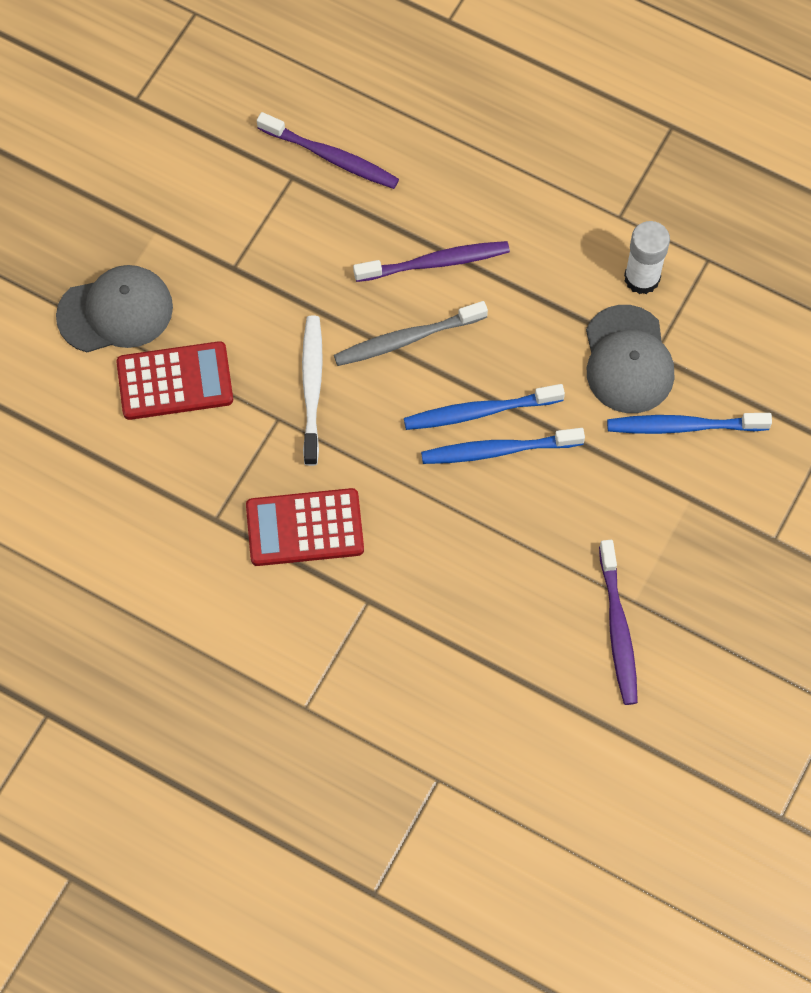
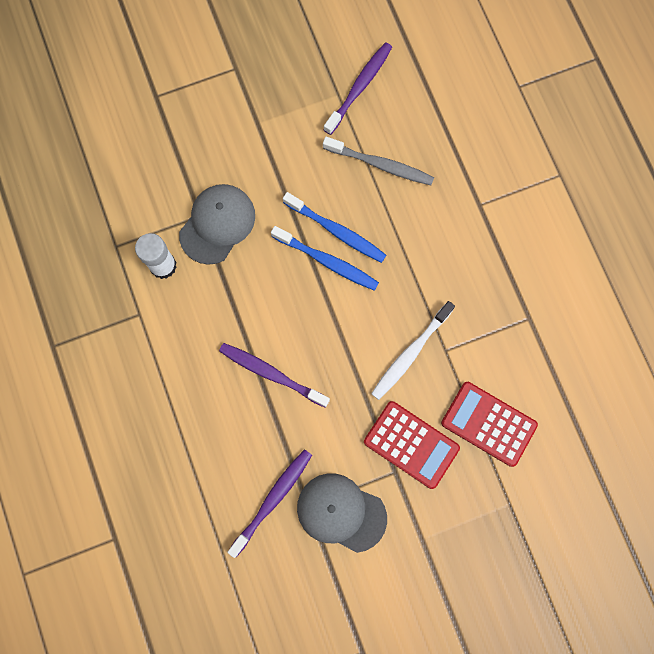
camera: 140 degrees left, 10 degrees up
grey cap [56,265,173,352] -> grey cap moved to [297,473,387,553]
red calculator [246,488,364,566] -> red calculator moved to [364,401,460,489]
purple toothbrush [257,112,399,189] -> purple toothbrush turned 60 degrees clockwise [227,449,312,558]
grey toothbrush [334,301,488,366] -> grey toothbrush moved to [323,137,434,185]
blue toothbrush [607,413,772,434] -> none

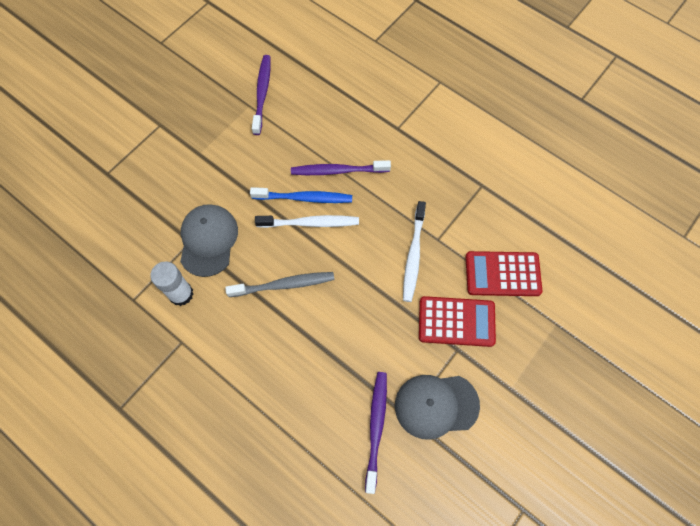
camera: 30 degrees left, 10 degrees down
purple toothbrush [219,343,330,407] -> purple toothbrush moved to [291,160,391,175]
blue toothbrush [271,226,379,291] -> white toothbrush [255,215,359,228]
grey toothbrush [323,137,434,185] -> grey toothbrush moved to [225,272,335,297]

